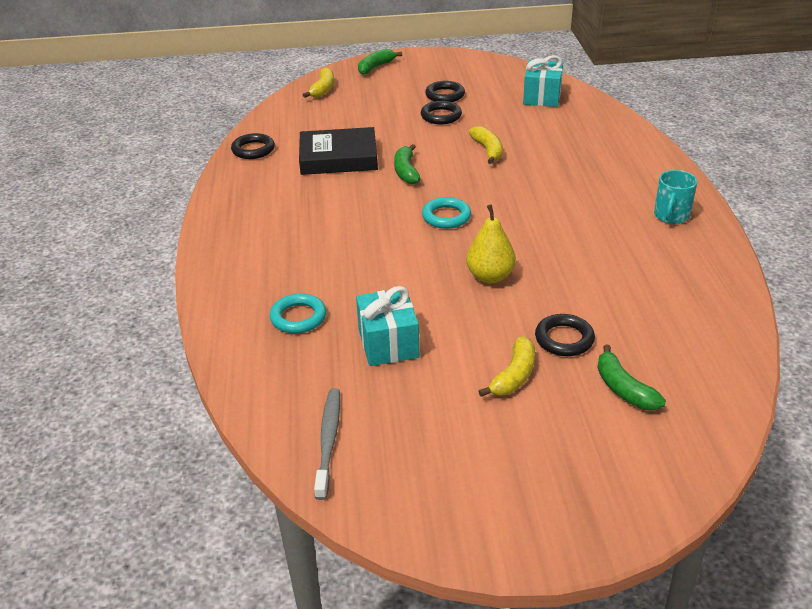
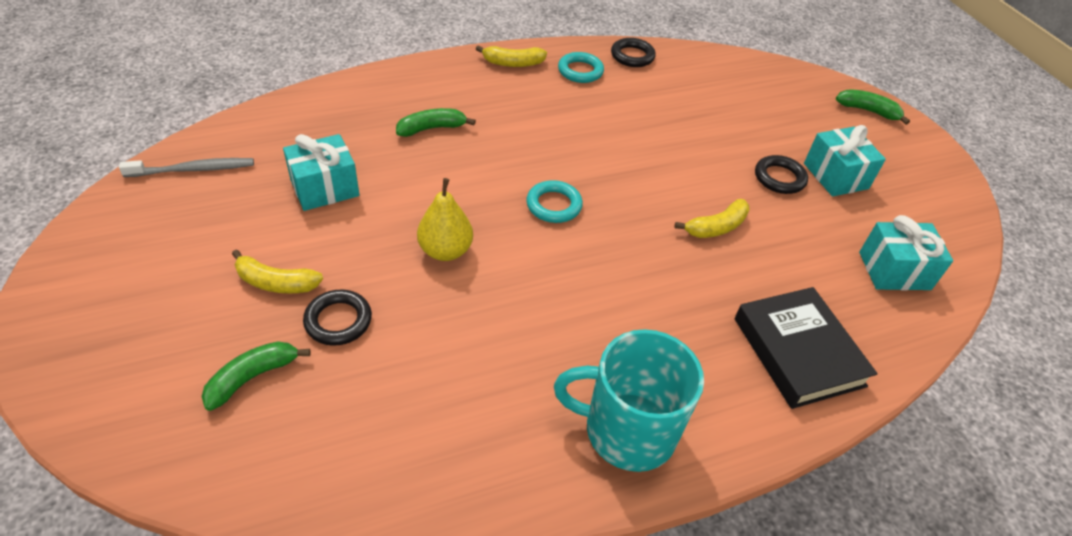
camera: 70 degrees right, 10 degrees up
turquoise ring [270,293,326,334] -> turquoise ring moved to [558,52,604,83]
black book [299,127,378,175] -> black book moved to [735,287,878,409]
yellow banana [303,68,334,98] -> yellow banana moved to [476,45,547,67]
green banana [394,144,421,184] -> green banana moved to [396,108,476,137]
black ring [425,81,465,102] -> turquoise gift [804,125,886,197]
turquoise mug [654,170,698,224] -> turquoise mug [554,329,704,472], size x1.79

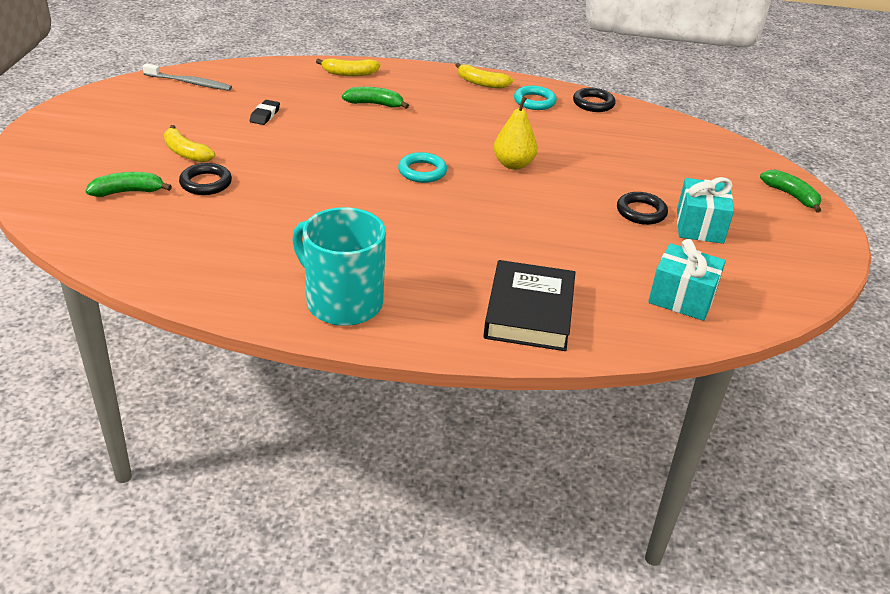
camera: 30 degrees right, 10 degrees down
turquoise gift [283,134,360,211] -> black eraser [250,100,280,125]
yellow pear [417,178,473,261] -> yellow pear moved to [494,96,537,170]
yellow banana [675,199,750,238] -> yellow banana moved to [316,58,380,76]

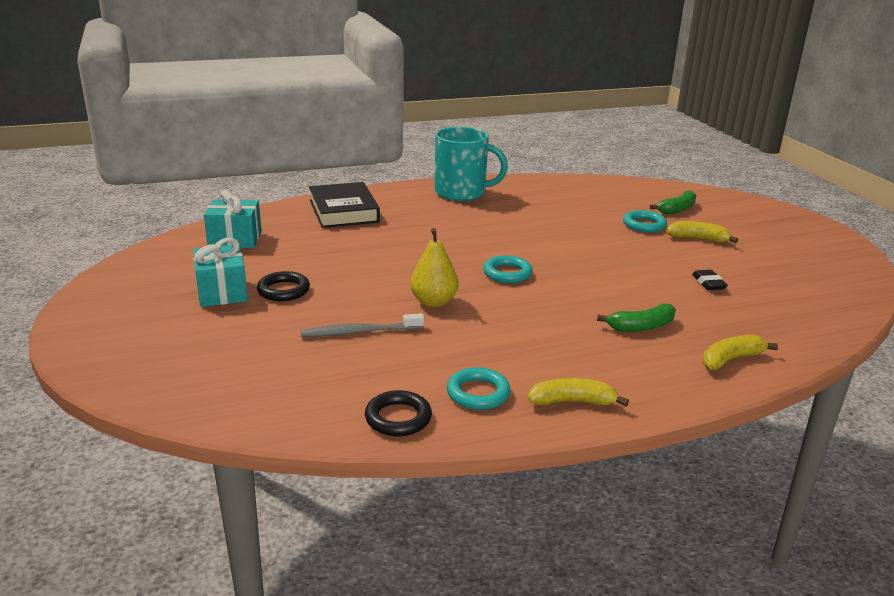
camera: 155 degrees right, 10 degrees down
grey toothbrush [143,63,232,91] -> grey toothbrush moved to [300,313,424,337]
black ring [179,163,232,195] -> turquoise ring [623,210,667,233]
green banana [760,169,821,213] -> none

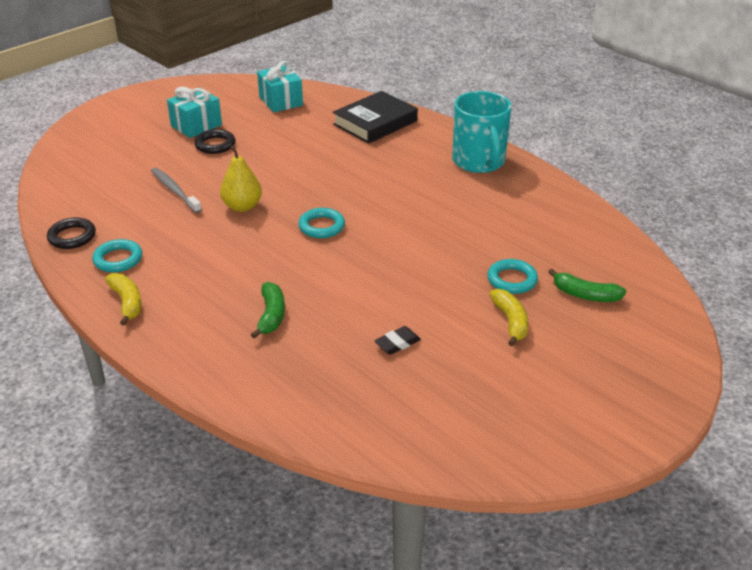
camera: 65 degrees right, 10 degrees up
green banana [597,304,676,332] -> green banana turned 135 degrees counterclockwise [251,282,285,339]
yellow banana [702,335,778,370] -> none

